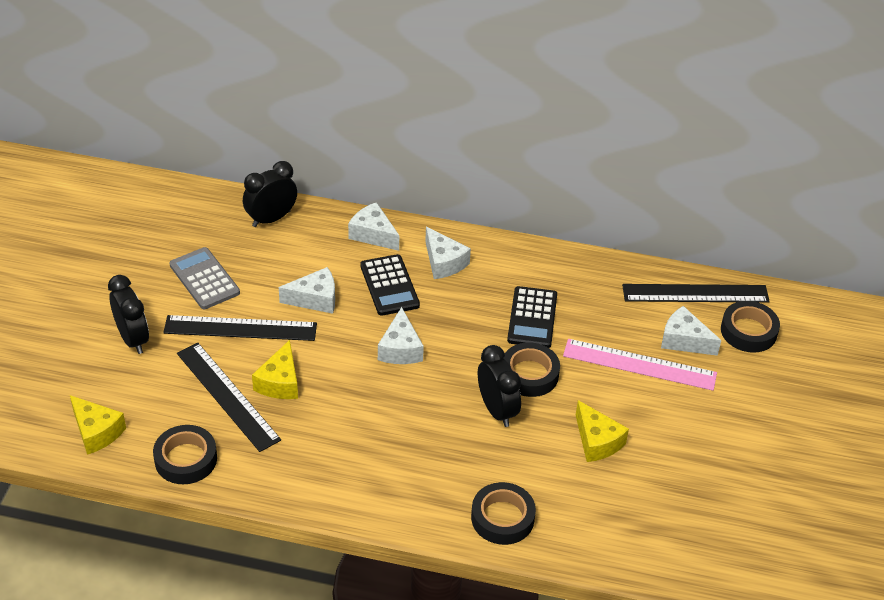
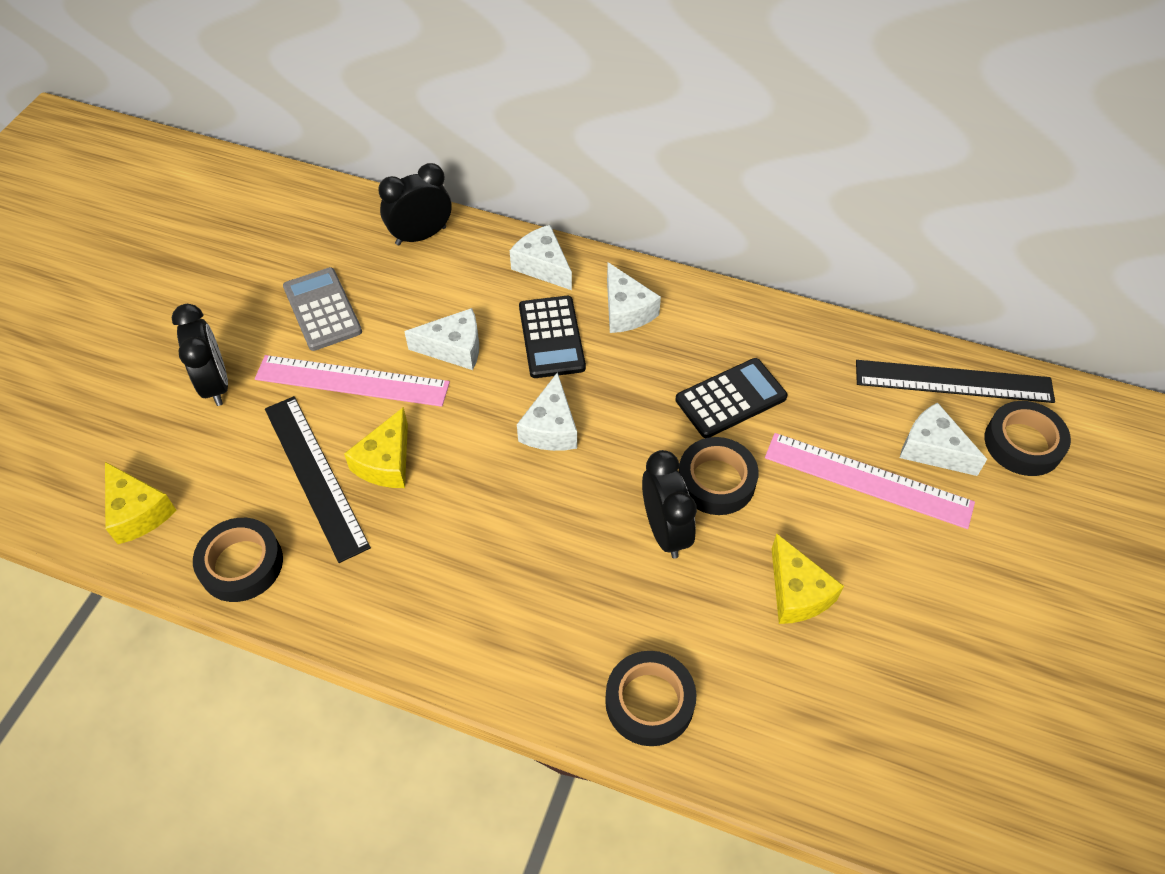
camera: 10 degrees right, 10 degrees up
black ruler [163,315,317,341] -> pink ruler [255,355,450,407]
black calculator [507,286,557,348] -> black calculator turned 135 degrees counterclockwise [675,358,787,438]

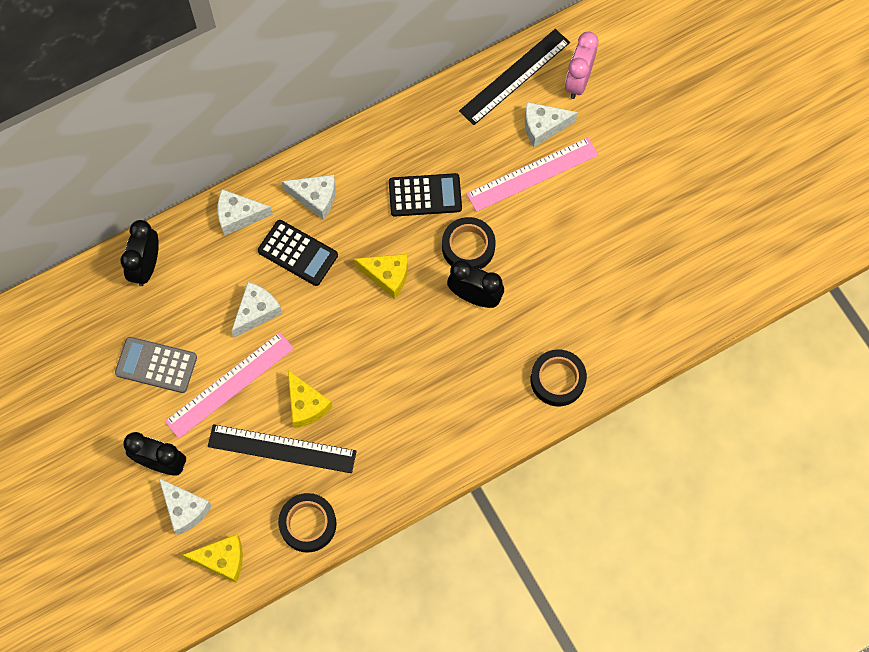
camera: 50 degrees left, 15 degrees up
white cheese [517,372,577,451] -> white cheese moved to [159,478,212,535]
black calculator [675,358,787,438] -> black calculator turned 75 degrees clockwise [389,173,462,216]
yellow cheese [772,533,844,624] -> yellow cheese moved to [354,254,408,299]
black tape [985,401,1071,476] -> pink clock [565,32,598,99]

